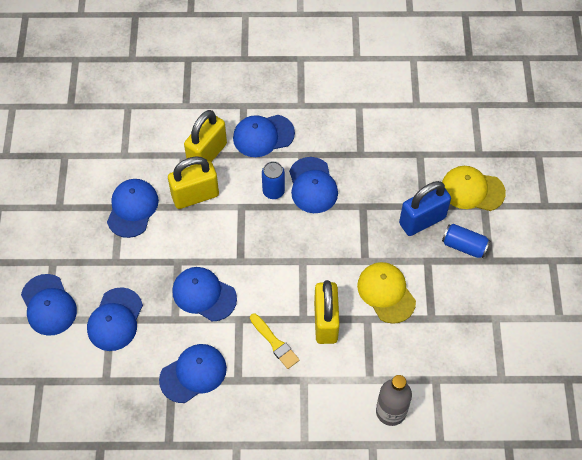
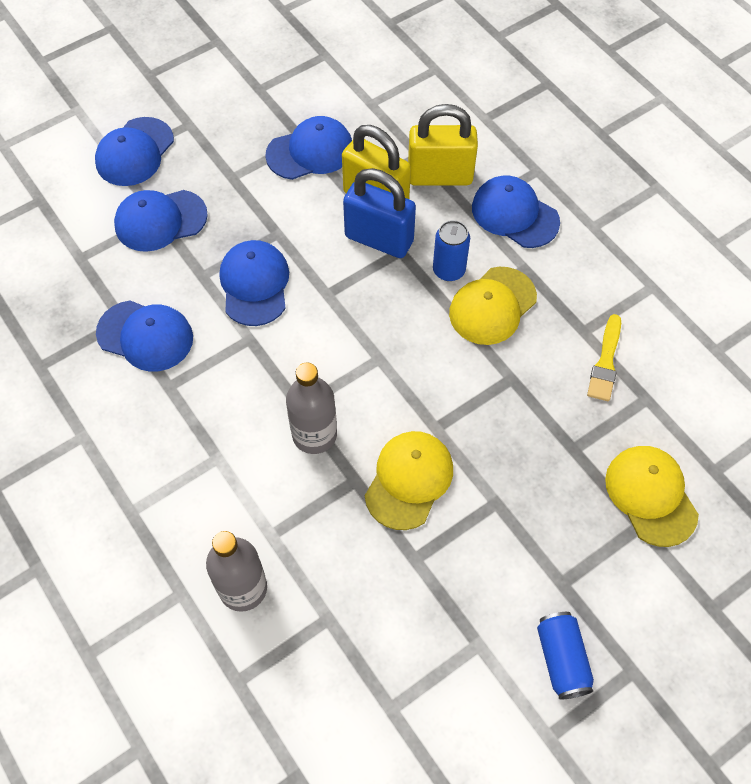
camera: 55 degrees right, 0 degrees up
yellow brush [250,314,300,369] -> yellow brush moved to [587,314,621,401]
blue cap [289,157,338,213] -> yellow cap [449,267,537,345]
yellow padlock [314,280,340,344] -> grey bottle [286,362,337,454]
blue padlock [399,181,451,236] -> blue padlock moved to [343,168,416,258]
blue can [442,224,491,258] -> blue can moved to [537,612,594,699]

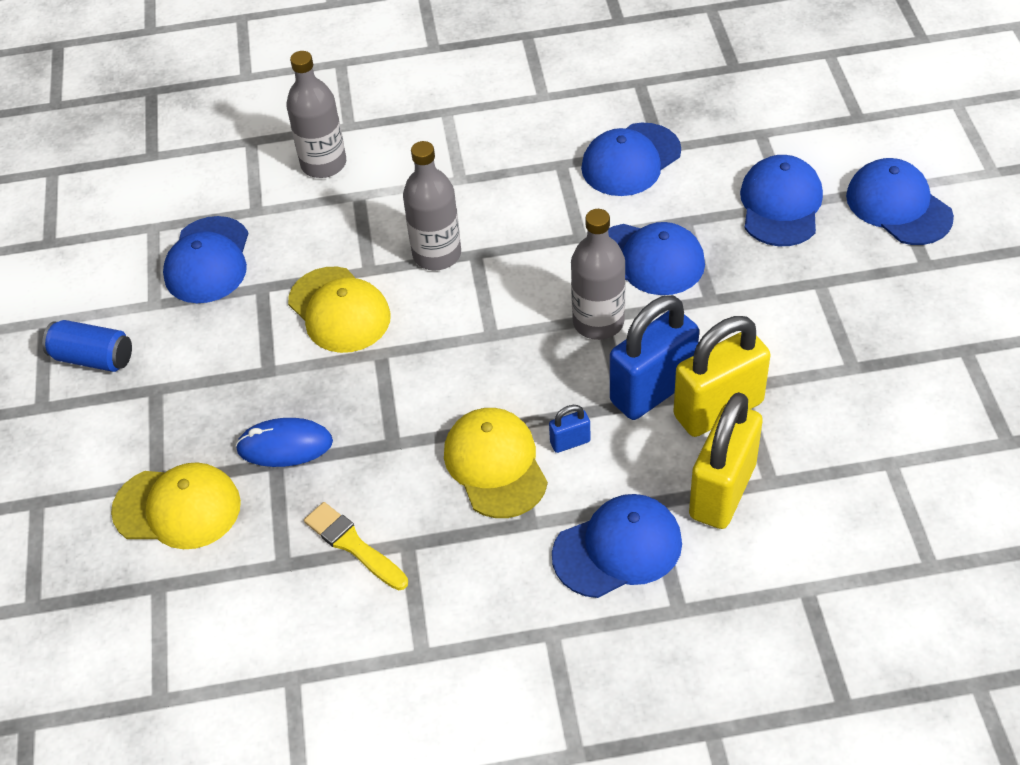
camera: 120 degrees right, 10 degrees down
blue cap [265,116,352,180] -> blue cap moved to [163,216,248,303]
blue can [433,220,470,281] -> blue padlock [549,405,591,453]
none -> blue mouse [235,418,333,467]
none -> grey bottle [571,209,626,340]

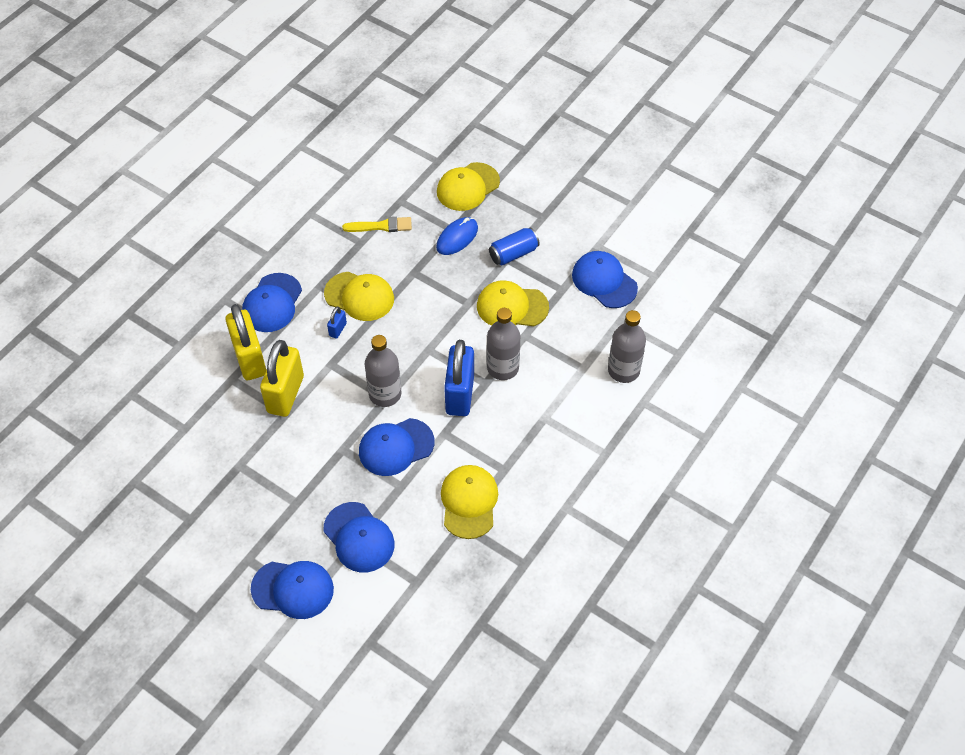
camera: 130 degrees right, 5 degrees up
blue can [42,320,132,372] -> blue can moved to [489,228,540,265]
blue cap [581,123,681,196] -> yellow cap [441,465,498,539]
blue padlock [610,295,699,420] -> blue padlock moved to [444,340,474,416]

